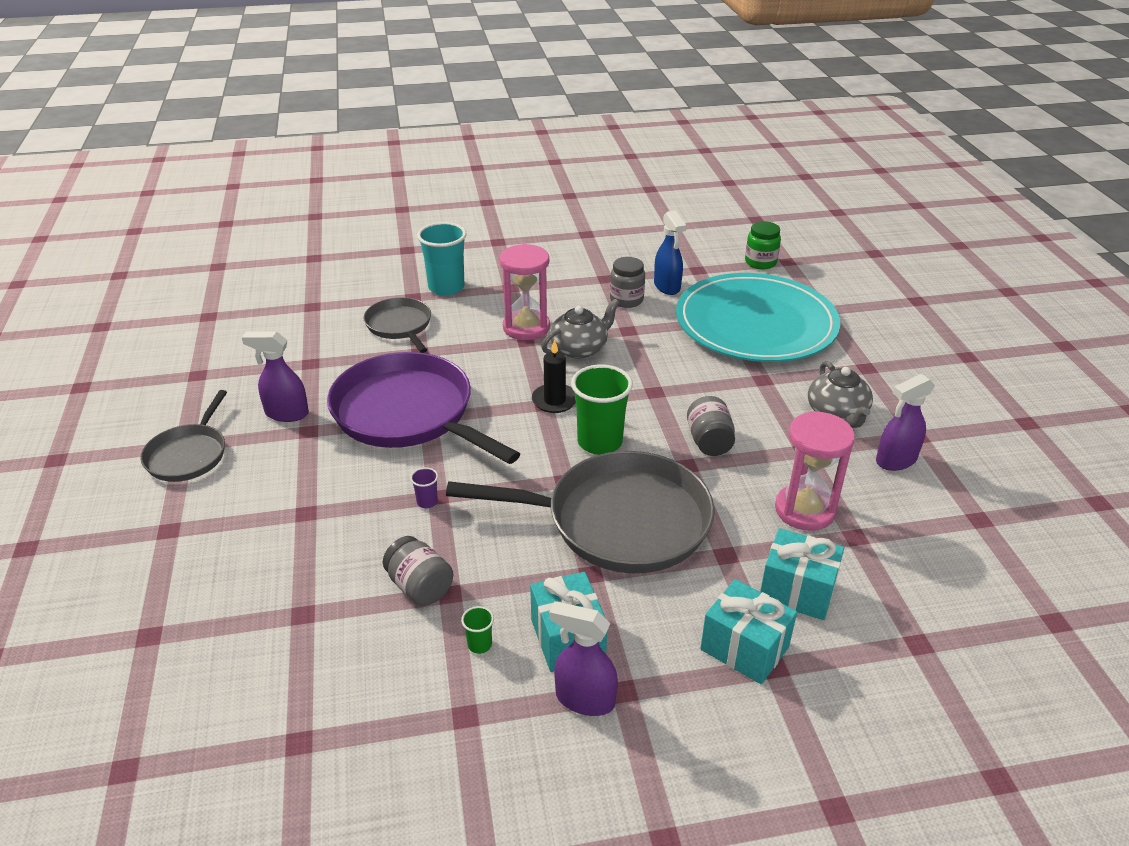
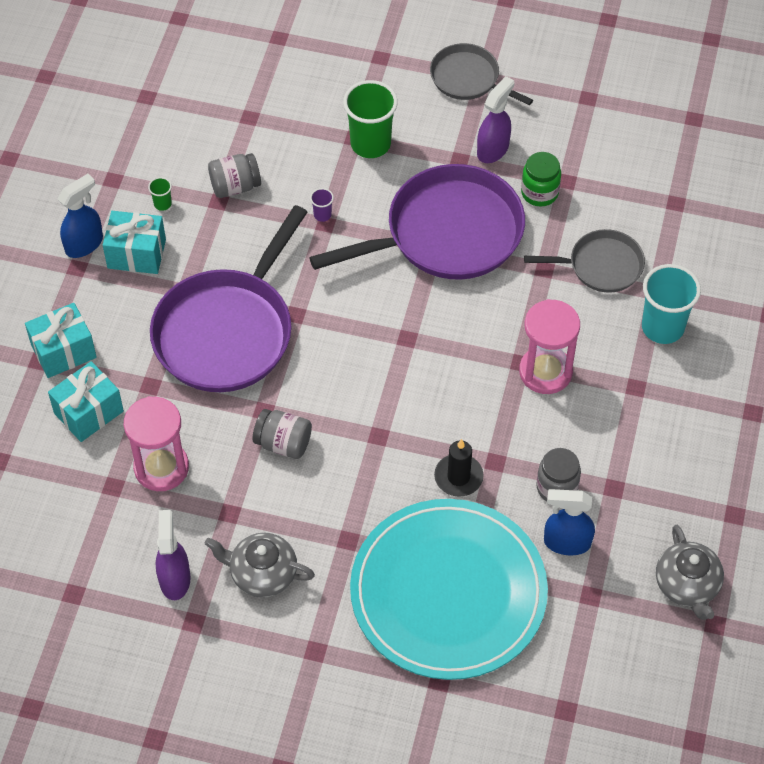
camera: 115 degrees right, 20 degrees up
grey pan [446,451,715,573] -> purple pan [150,205,308,392]
black candle [532,340,576,413] -> black candle moved to [434,439,484,497]
grey teapot [541,299,619,359] -> grey teapot moved to [656,525,724,620]
purple spray bottle [549,601,618,716] -> blue spray bottle [57,174,103,258]
green cup [571,364,633,455] -> green cup moved to [343,80,398,158]
green jar [745,221,781,269] -> green jar moved to [521,152,561,207]

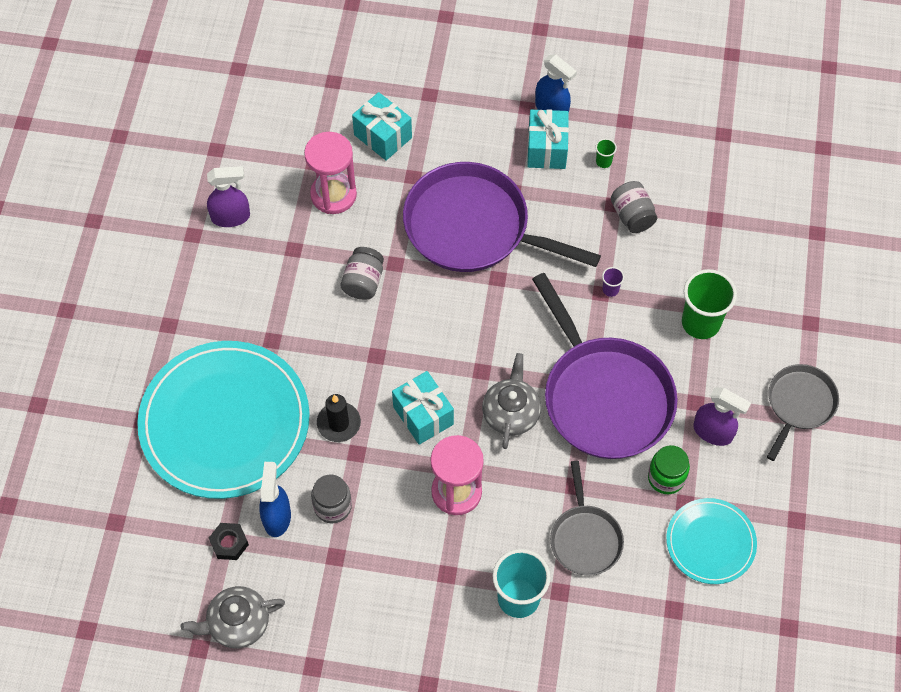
camera: 85 degrees right, 5 degrees up
turquoise gift [25,303,97,378] -> turquoise gift moved to [392,371,454,445]
grey teapot [205,533,315,597] -> grey teapot moved to [482,353,541,449]
none -> black nut [209,523,249,560]
none -> turquoise plate [666,498,757,584]

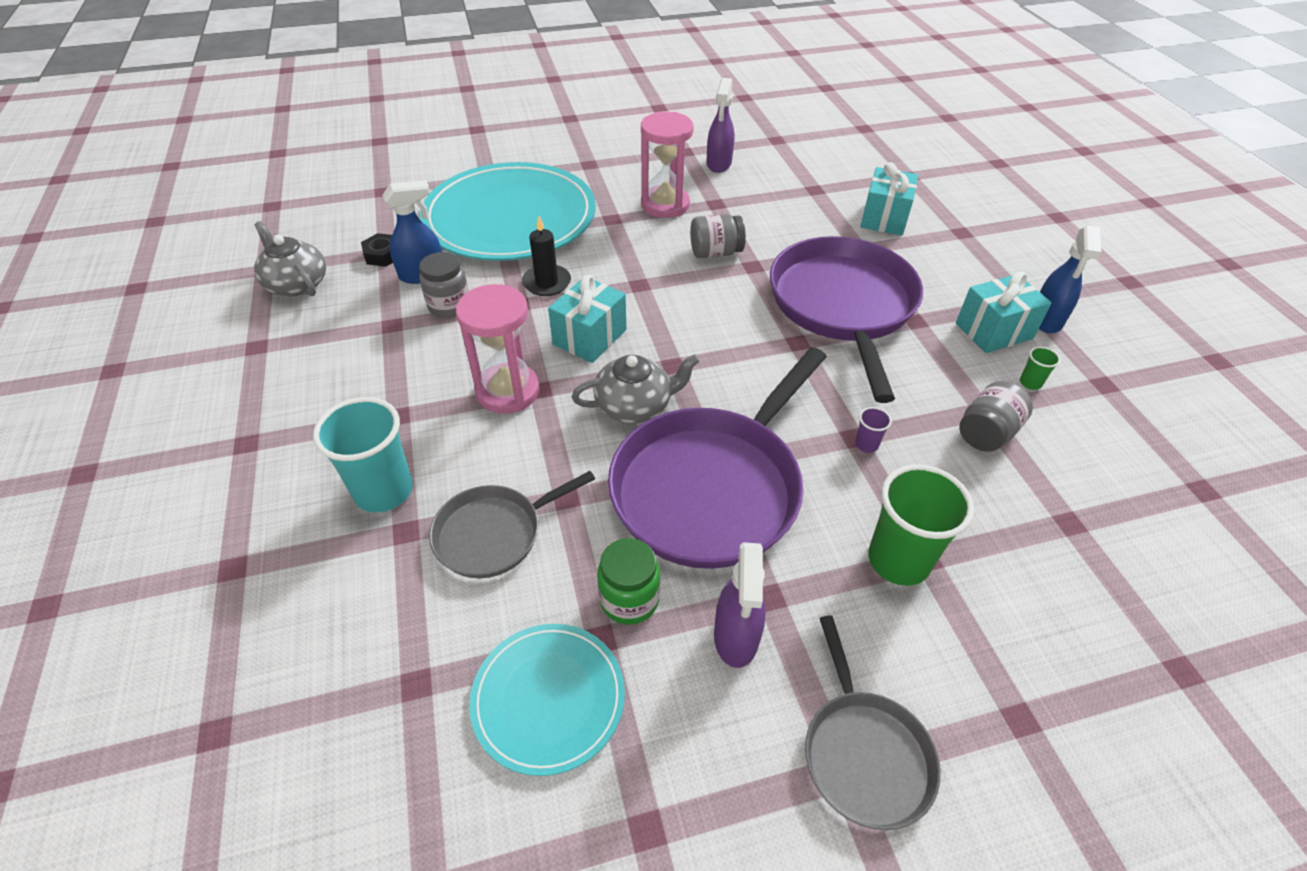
camera: 65 degrees right, 15 degrees down
purple spray bottle [207,166,250,227] -> purple spray bottle turned 45 degrees clockwise [706,78,735,173]
pink hourglass [304,132,357,214] -> pink hourglass moved to [641,112,694,218]
grey pan [767,364,839,461] -> grey pan turned 75 degrees clockwise [805,616,941,830]

